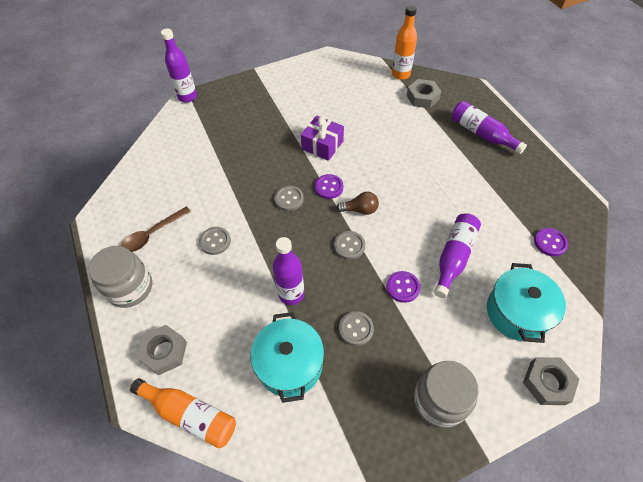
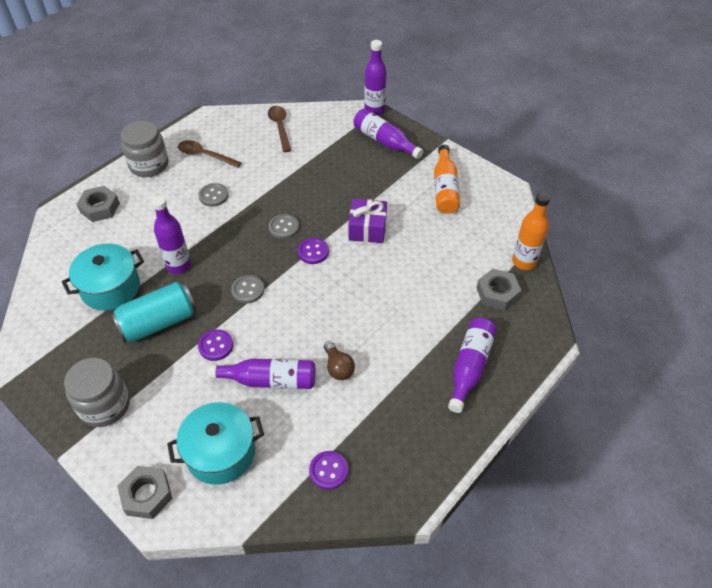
camera: 65 degrees right, 5 degrees down
orange bottle [130,378,236,448] -> orange bottle moved to [434,145,460,214]
brown light bulb [336,191,379,215] -> brown light bulb moved to [324,341,355,380]
grey button [339,311,374,346] -> turquoise can [111,282,196,343]
none -> brown spoon [268,106,292,152]
none -> purple bottle [354,109,423,159]

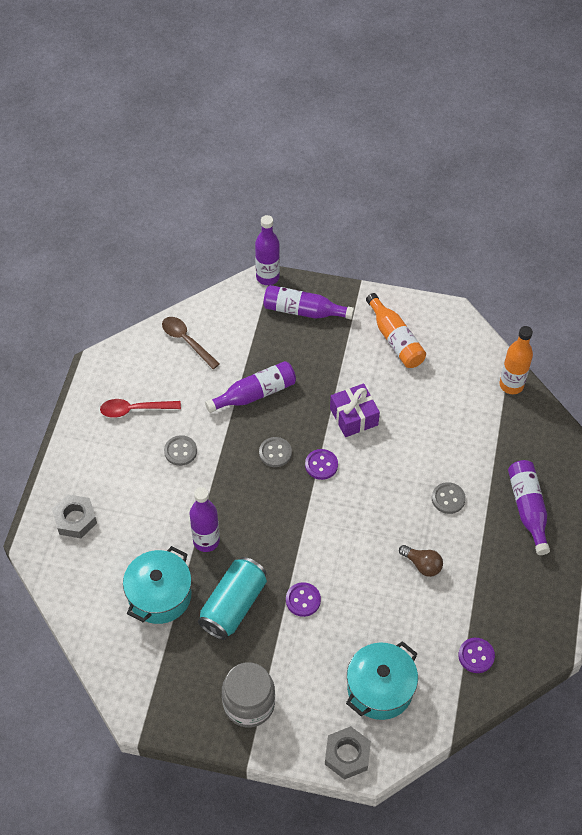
camera: 30 degrees left, 5 degrees up
grey jar [121,121,168,177] -> none
brown spoon [178,140,242,168] -> red spoon [100,399,181,418]
purple bottle [208,359,315,389] -> purple bottle moved to [205,361,296,413]
grey button [231,275,264,304] -> grey button moved to [432,482,466,514]
grey nut [477,269,521,310] -> none

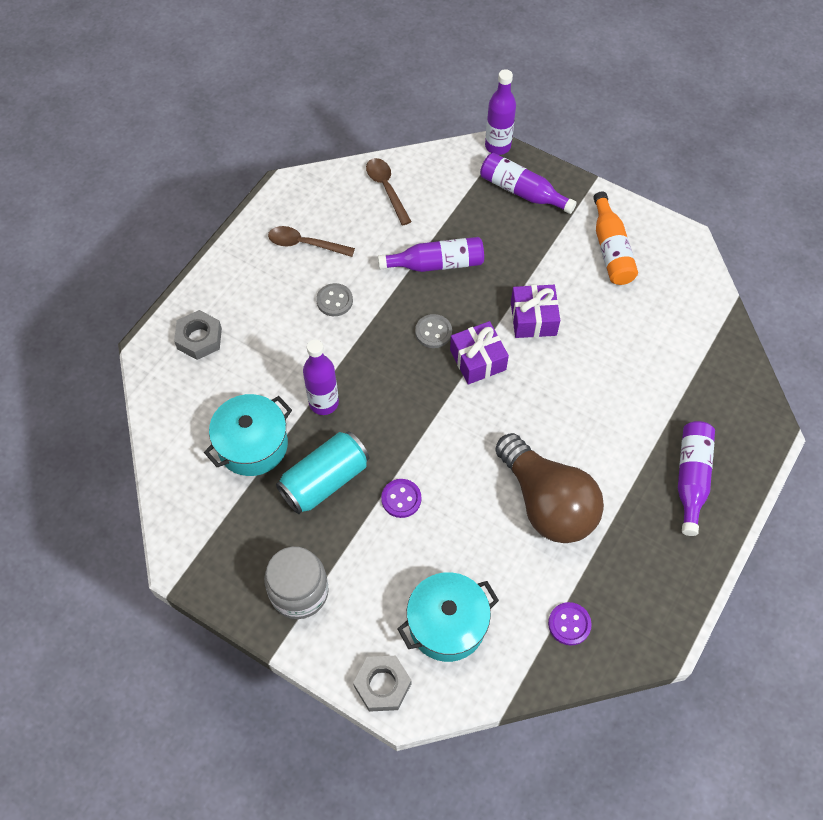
camera: 20 degrees right, 5 degrees up
red spoon [100,399,181,418] -> brown spoon [268,226,355,257]
purple button [305,449,338,480] -> purple gift [450,321,509,384]
brown light bulb [399,545,443,577] -> brown light bulb [495,433,604,543], size x2.41
grey button [432,482,466,514] -> none
orange bottle [500,326,533,394] -> none

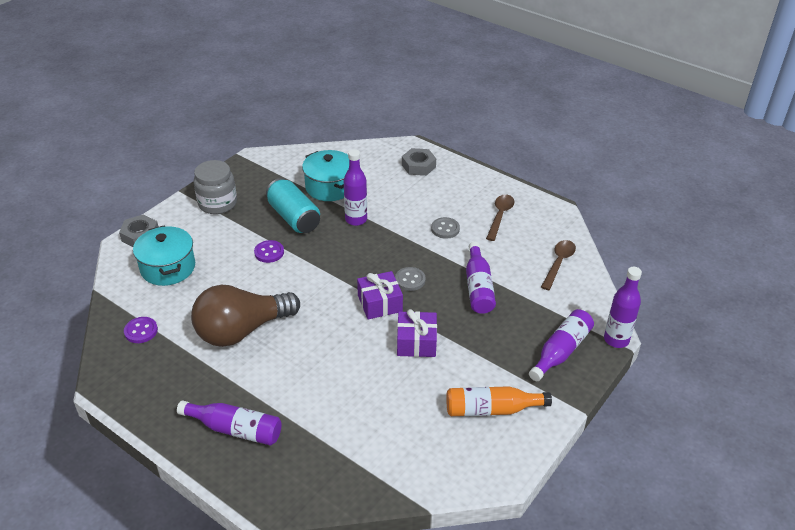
camera: 95 degrees right, 20 degrees down
brown spoon [366,158,412,226] -> brown spoon turned 45 degrees counterclockwise [541,240,576,290]

